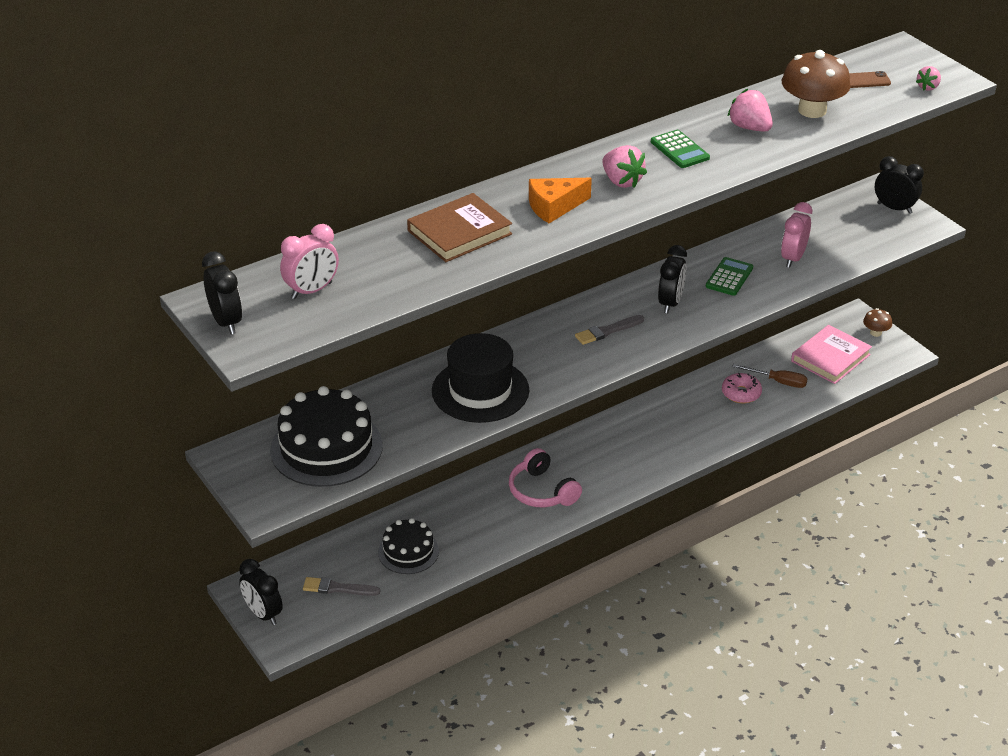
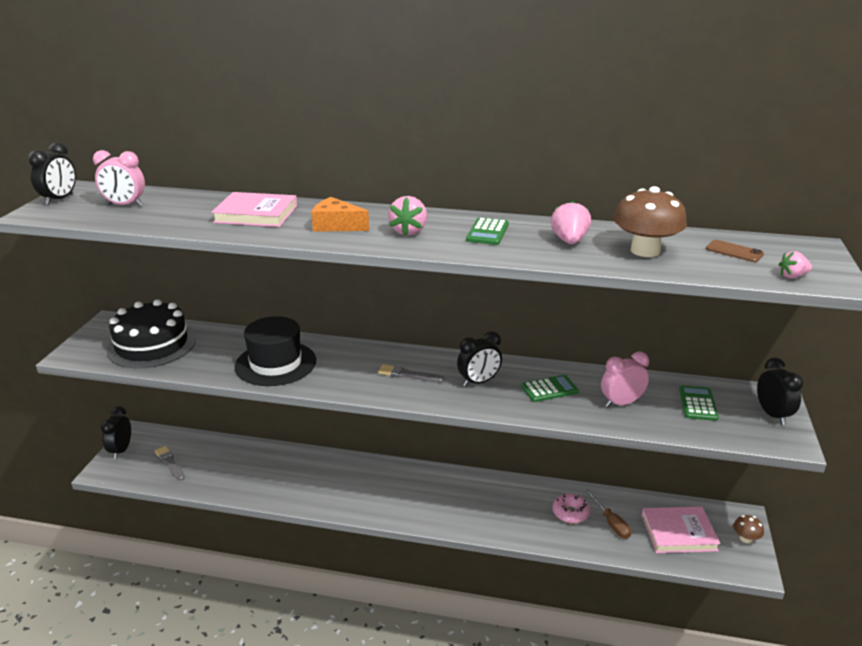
camera: 45 degrees right, 10 degrees down
black cake [378,518,439,574] -> none
brown book [407,193,512,262] -> pink book [211,192,297,227]
pink headphones [509,448,582,507] -> none
none -> green calculator [679,385,719,421]

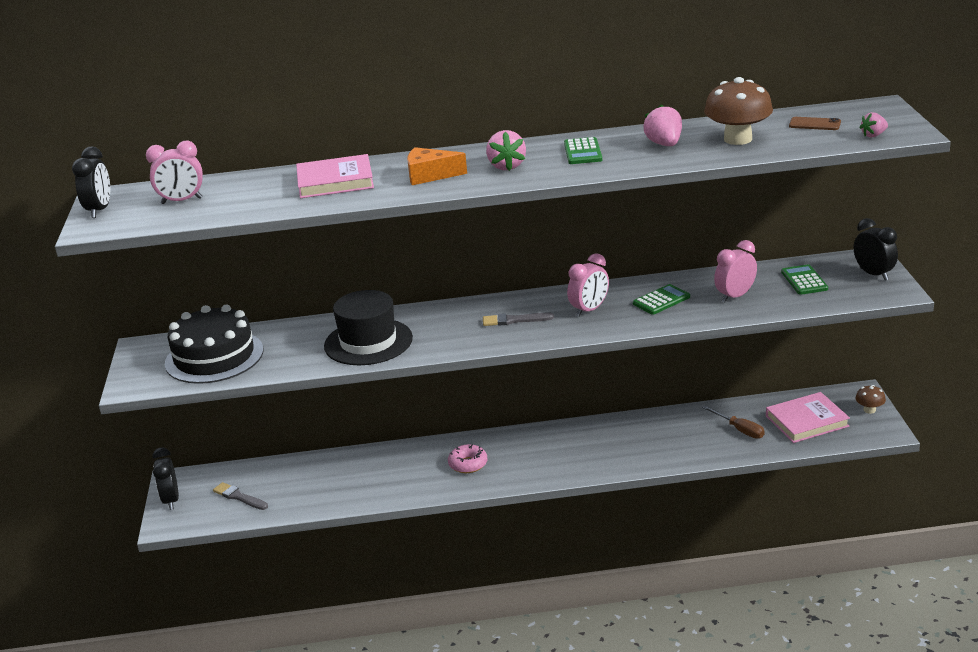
camera: 15 degrees left, 0 degrees up
black clock [457,331,502,387] -> pink clock [567,253,609,317]
pink donut [553,494,590,523] -> pink donut moved to [448,444,487,473]

